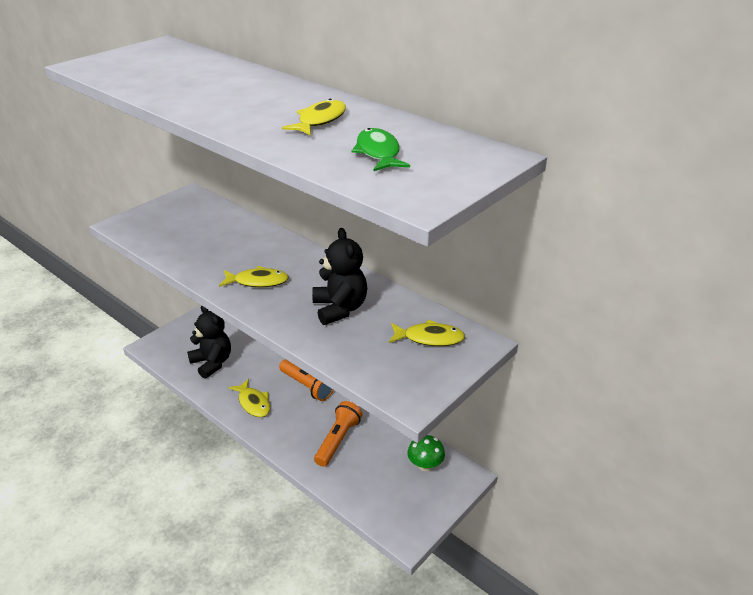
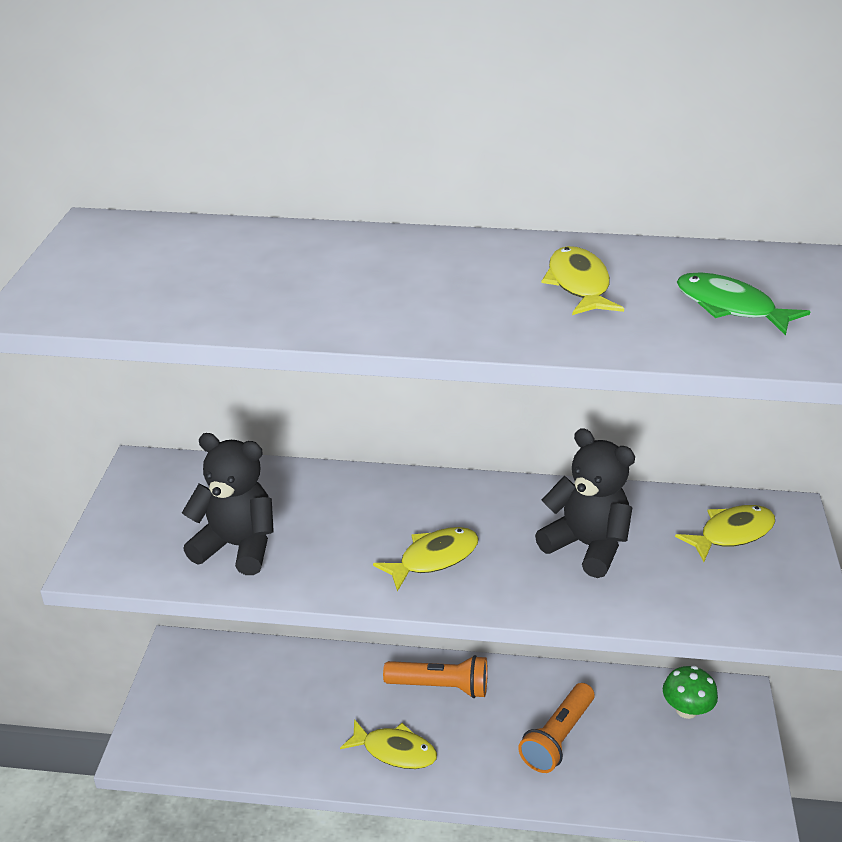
camera: 35 degrees left, 0 degrees up
black teddy bear [187,305,231,379] -> black teddy bear moved to [182,433,274,575]
orange flashlight [314,401,362,467] -> orange flashlight turned 135 degrees counterclockwise [518,683,594,773]

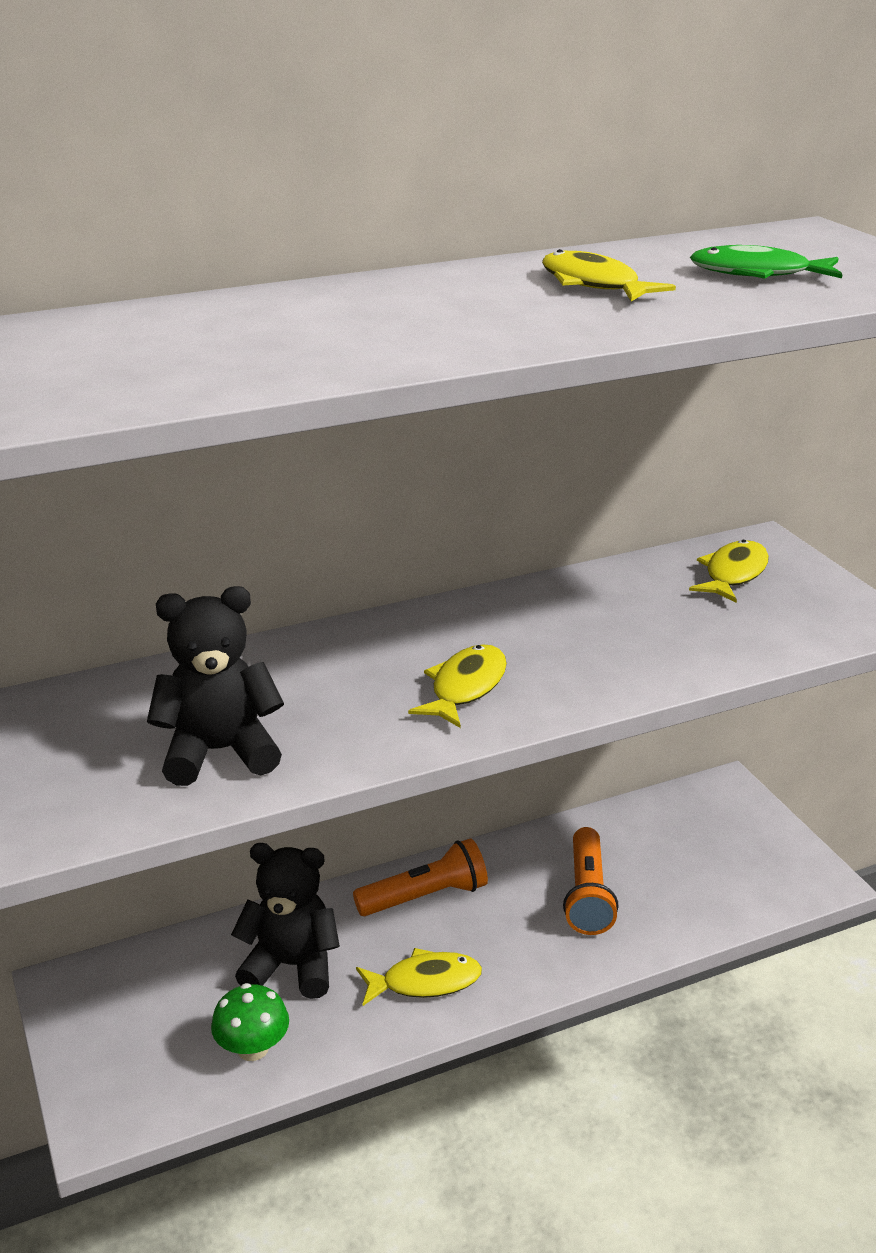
camera: 30 degrees left, 5 degrees down
black teddy bear [535,428,635,578] -> black teddy bear moved to [231,843,340,999]
green mushroom [663,666,718,719] -> green mushroom moved to [211,983,289,1061]

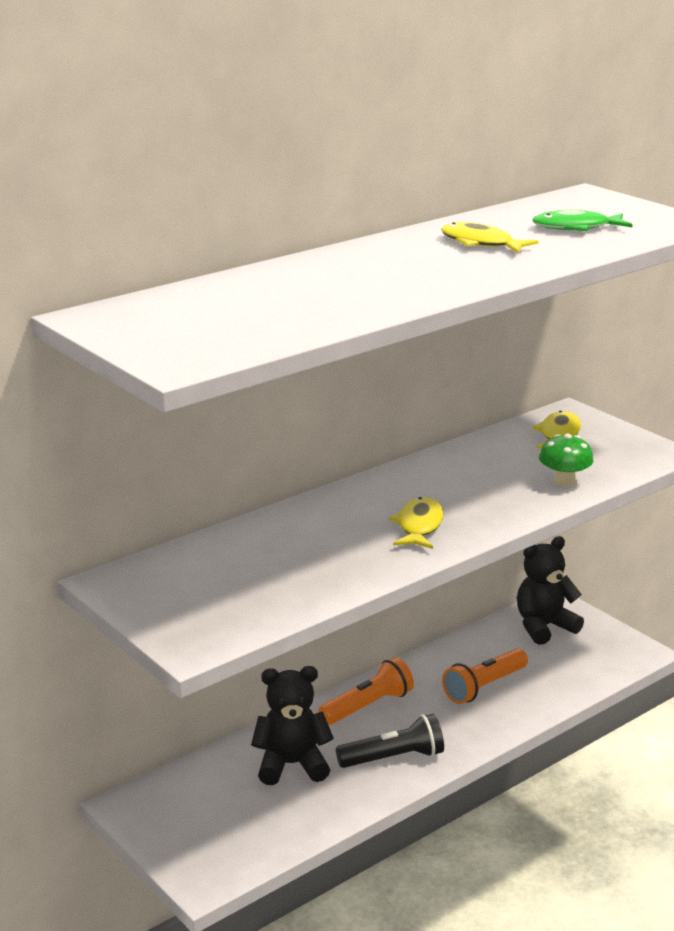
camera: 15 degrees left, 5 degrees down
black teddy bear [147,586,284,786] -> black teddy bear moved to [517,536,584,645]
green mushroom [211,983,289,1061] -> green mushroom moved to [539,434,593,487]
yellow fish [356,948,482,1006] -> black flashlight [336,714,444,768]
orange flashlight [563,827,618,935] -> orange flashlight turned 60 degrees clockwise [442,648,528,704]

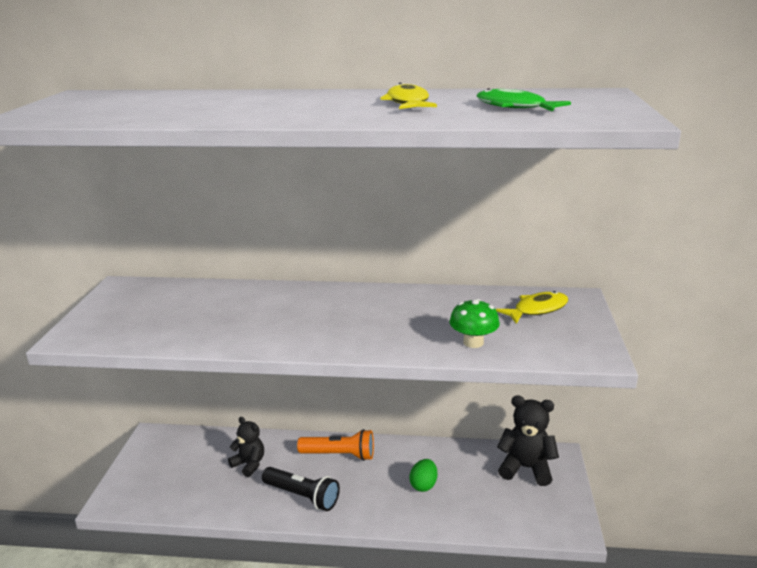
camera: 45 degrees right, 0 degrees up
black teddy bear [251,666,334,785] -> black teddy bear [228,417,264,477], size x0.65
yellow fish [388,497,443,549] -> none
orange flashlight [442,648,528,704] -> green egg [409,459,437,492]

